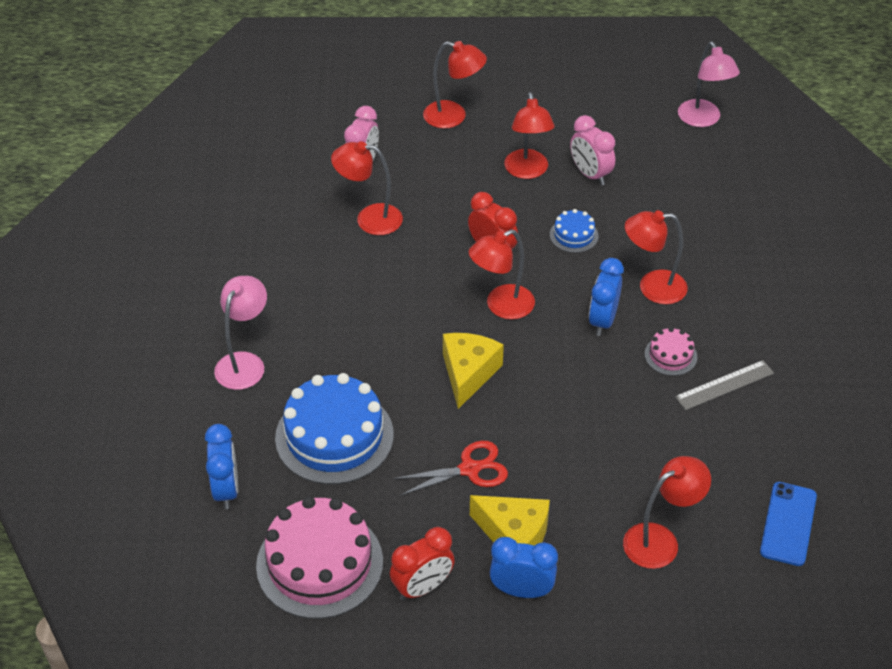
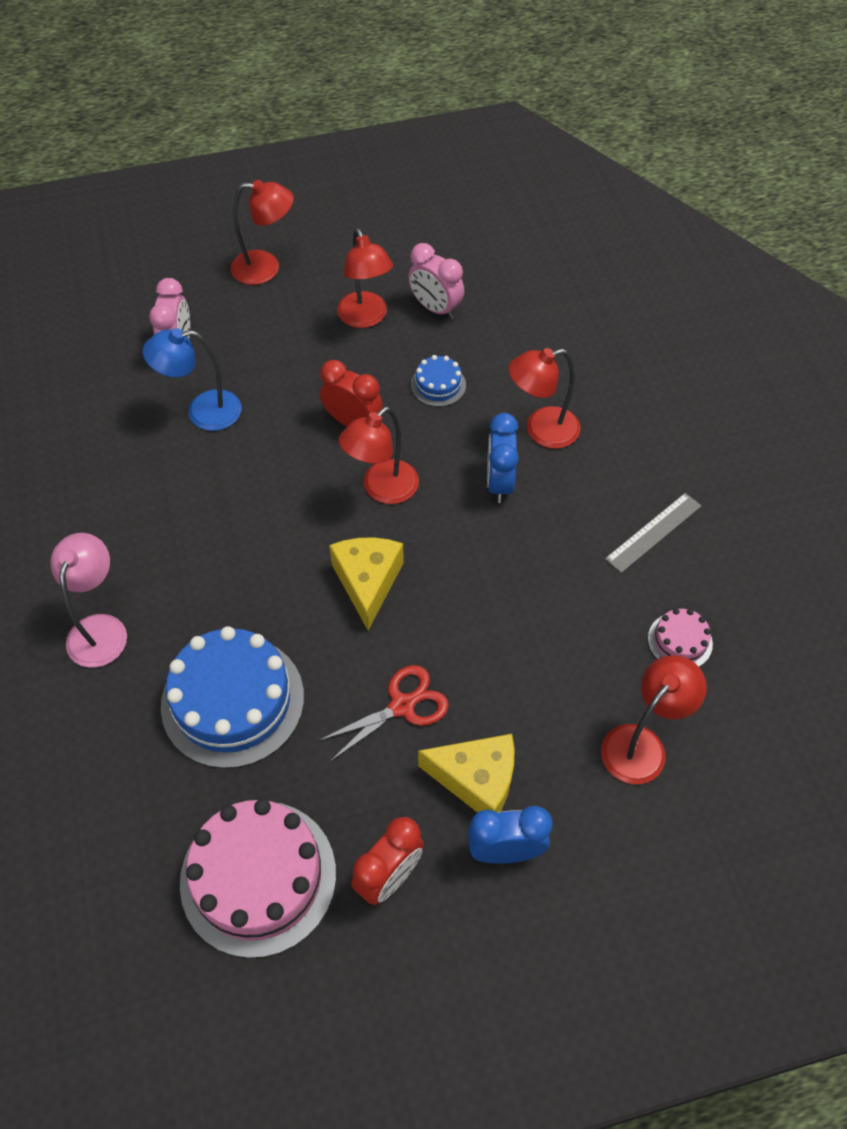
camera: 15 degrees left, 10 degrees up
blue clock [205,424,238,509] -> none
red lamp [331,141,403,235] -> blue lamp [143,328,242,431]
pink cake [645,327,697,376] -> pink cake moved to [648,608,713,667]
pink lamp [678,42,740,127] -> none
blue phone [760,482,817,566] -> none

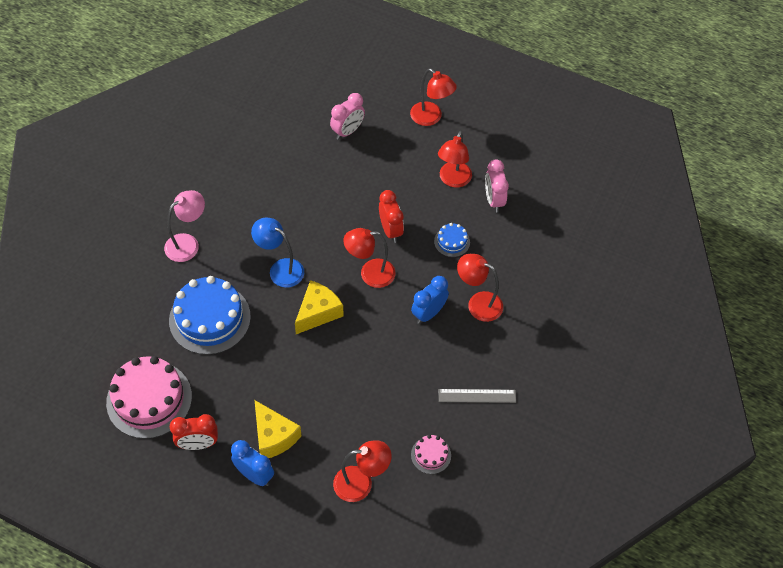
camera: 40 degrees right, 0 degrees up
blue lamp [143,328,242,431] -> blue lamp moved to [251,218,304,288]
red scissors [318,665,449,762] -> none

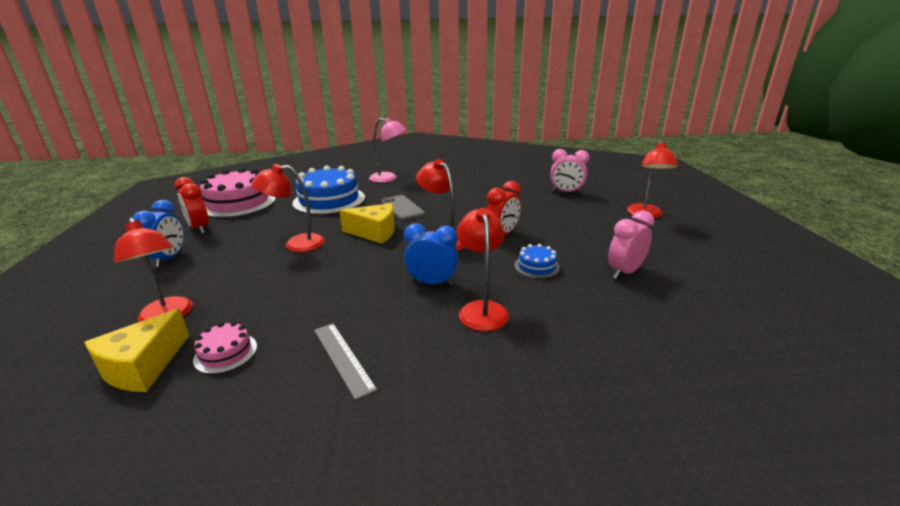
camera: 60 degrees right, 30 degrees down
blue lamp [251,218,304,288] -> grey phone [381,195,425,220]
yellow cheese [255,400,302,458] -> yellow cheese moved to [84,308,189,392]
red lamp [438,131,472,188] -> red lamp moved to [251,164,325,252]

